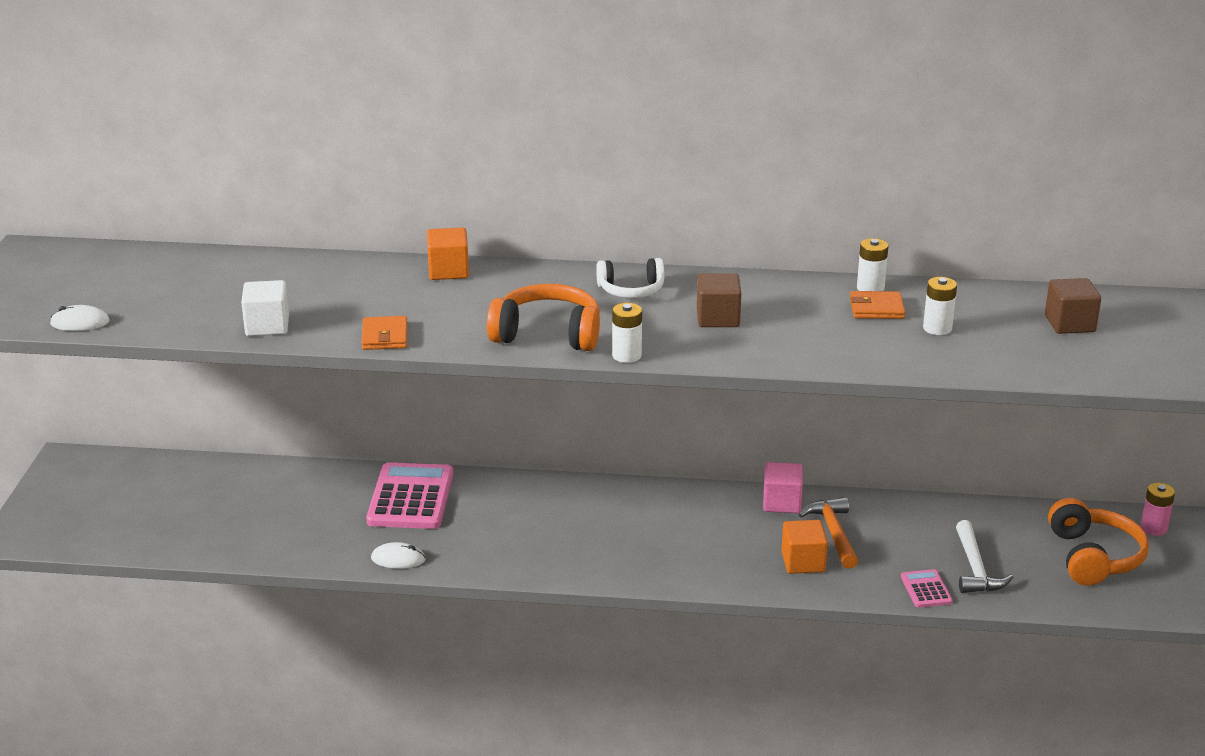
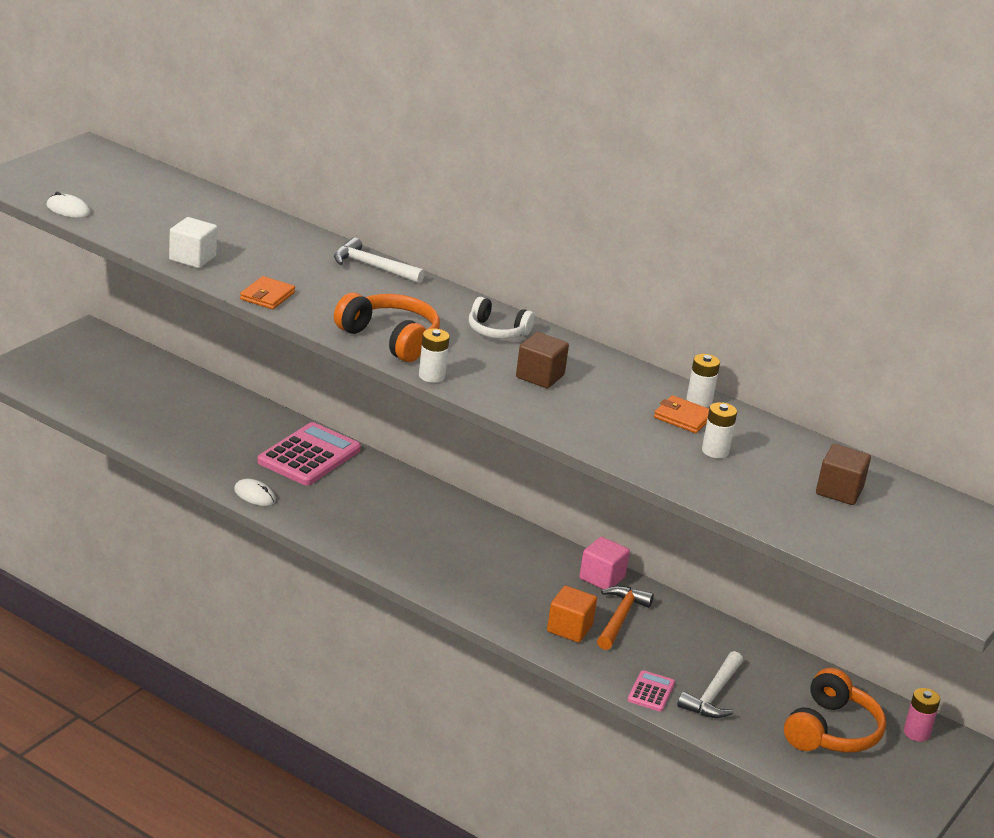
camera: 25 degrees right, 0 degrees up
orange cube [427,228,469,280] -> white hammer [334,237,425,284]

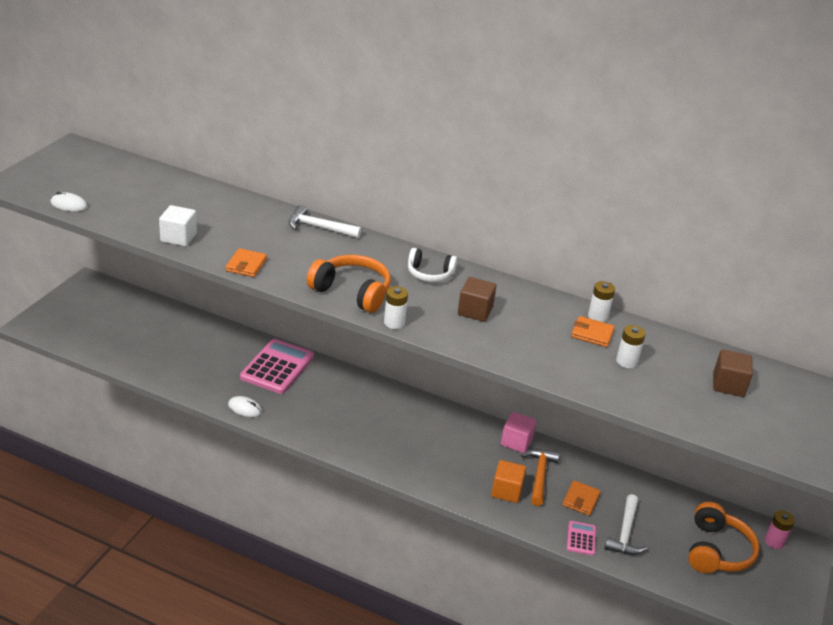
camera: 10 degrees left, 5 degrees up
none -> orange wallet [562,480,601,516]

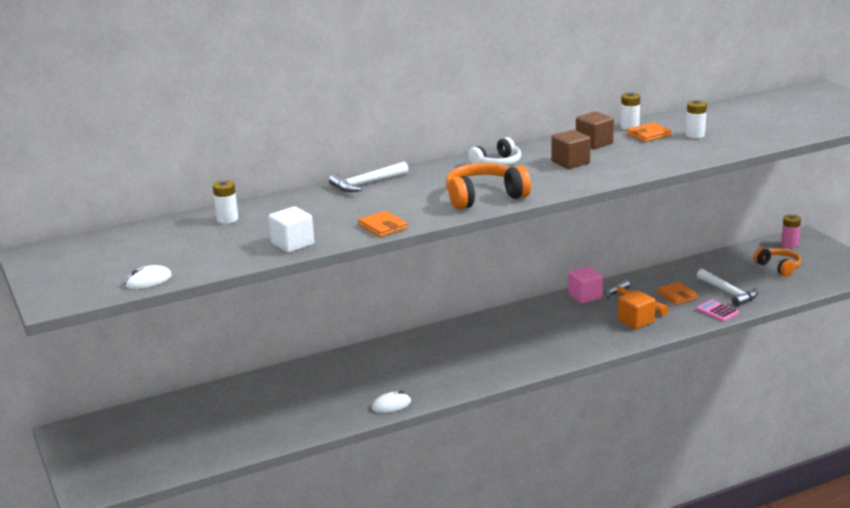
camera: 45 degrees left, 10 degrees down
pink calculator [240,339,314,394] -> none
white battery [384,286,408,329] -> white battery moved to [213,180,238,224]
orange headphones [688,502,760,573] -> orange headphones [754,247,801,277], size x0.65
brown cube [713,349,753,397] -> brown cube moved to [576,111,614,149]

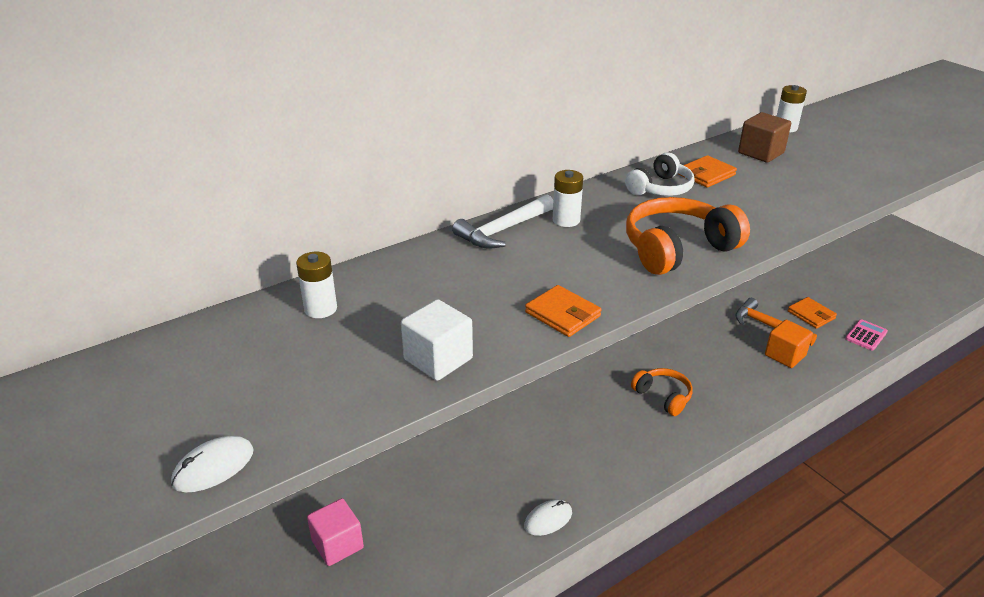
camera: 10 degrees left, 10 degrees up
brown cube [551,130,591,169] -> none
pink cube [568,267,603,304] -> pink cube moved to [307,498,364,566]
orange wallet [627,122,671,142] -> orange wallet moved to [678,155,737,188]
white battery [686,99,707,138] -> white battery moved to [553,170,583,227]
pink calculator [696,300,739,322] -> pink calculator turned 90 degrees clockwise [845,319,888,351]
white hammer [697,269,758,307] -> none
orange headphones [754,247,801,277] -> orange headphones moved to [631,368,693,416]
pink battery [781,214,801,248] -> none

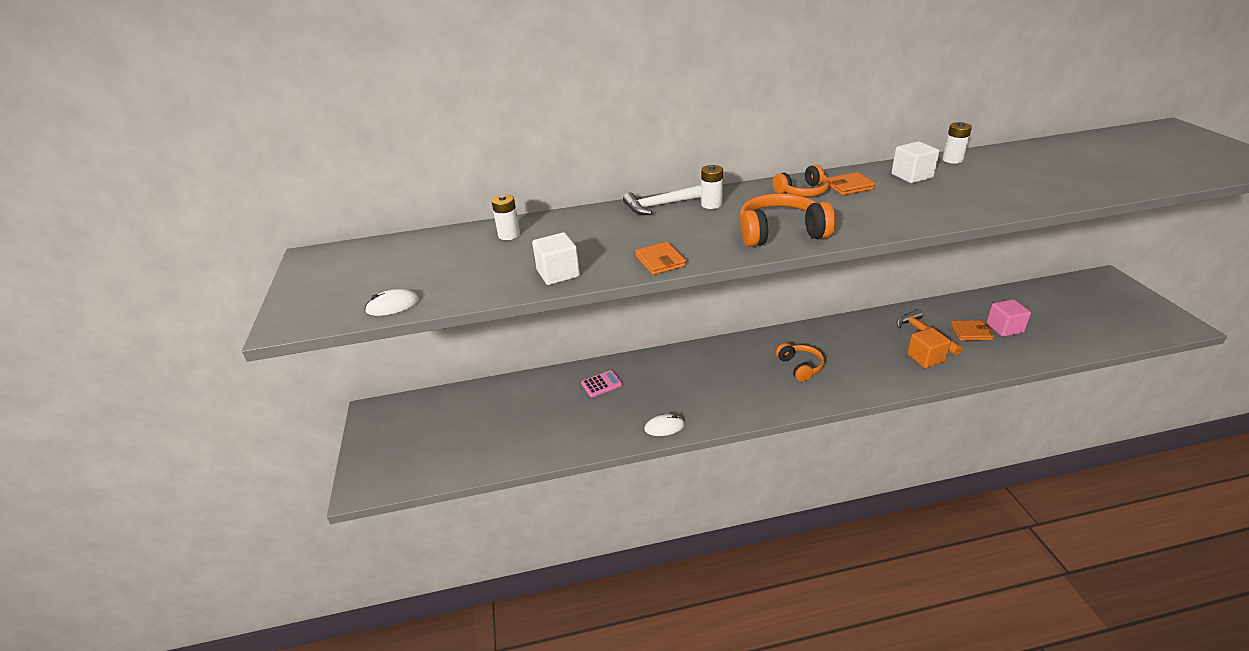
camera: 25 degrees right, 0 degrees up
pink cube [307,498,364,566] -> pink cube moved to [986,299,1031,337]
white headphones [625,152,695,196] -> orange headphones [772,164,830,197]
brown cube [738,112,791,163] -> white cube [891,141,939,183]
orange wallet [788,297,837,329] -> orange wallet turned 75 degrees counterclockwise [951,320,994,341]
pink calculator [845,319,888,351] -> pink calculator moved to [581,370,623,397]

